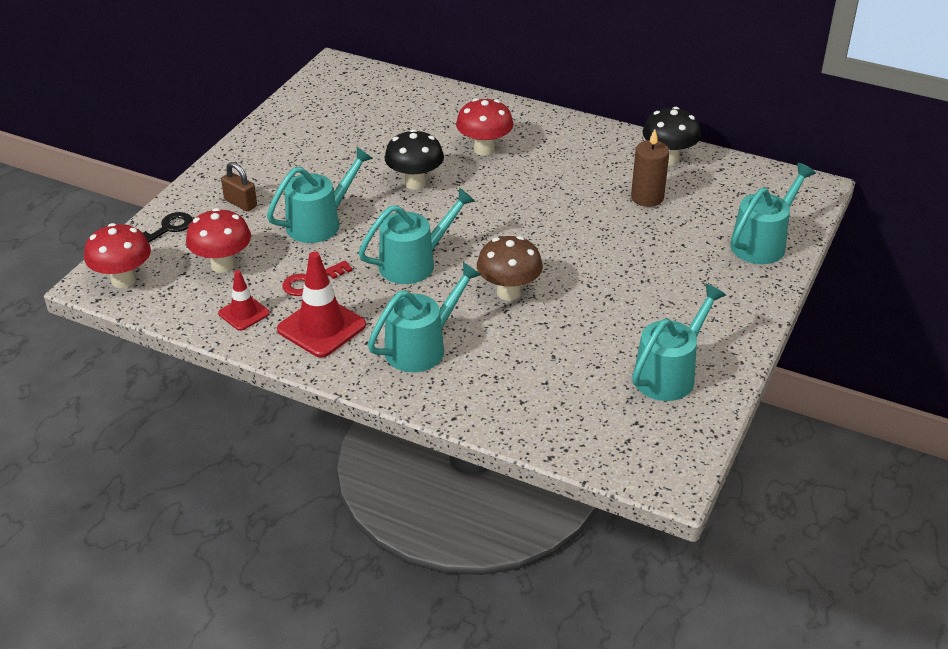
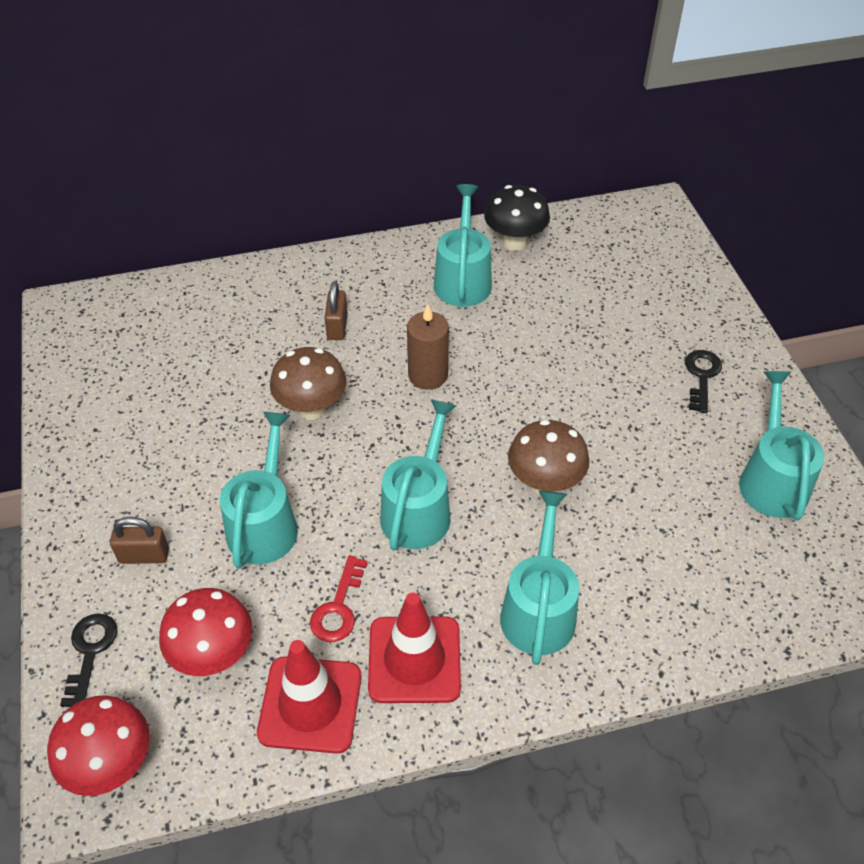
camera: 40 degrees left, 10 degrees up
red traffic cone [218,270,270,331] -> red traffic cone [257,640,362,754], size x1.71
black mushroom [384,129,444,190] -> brown mushroom [270,347,347,420]
red mushroom [456,98,514,156] -> brown padlock [324,281,348,340]
brown candle [631,129,670,207] -> brown candle moved to [407,304,449,390]
turquoise watering can [730,163,816,264] -> turquoise watering can moved to [434,184,492,307]
none -> black key [685,350,722,413]

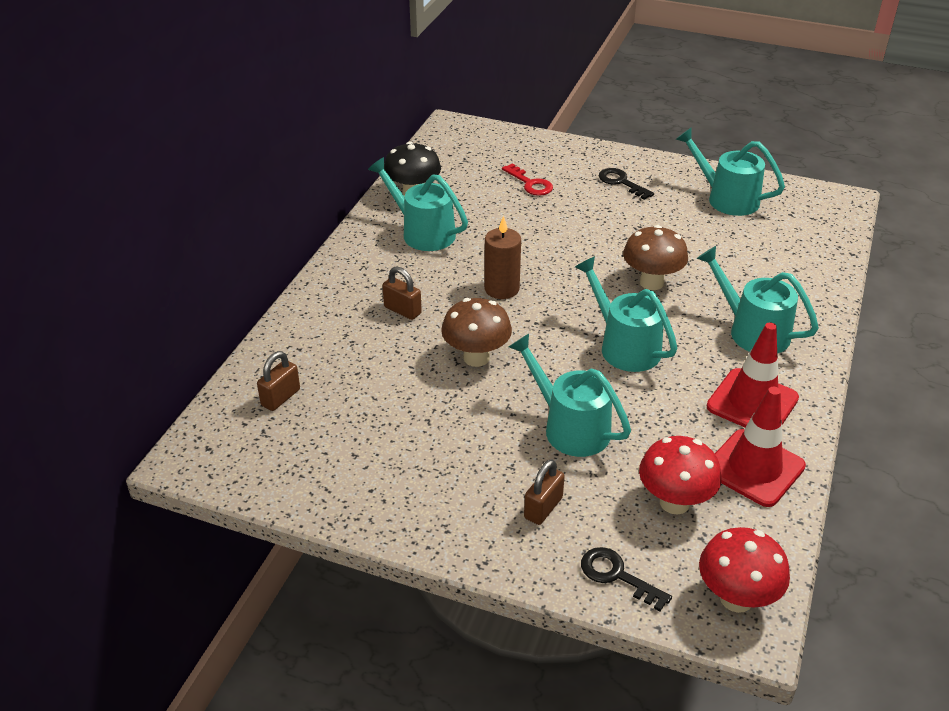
camera: 55 degrees left, 10 degrees down
red key [310,555,368,642] -> red key moved to [502,163,553,196]
none -> brown padlock [257,351,300,411]

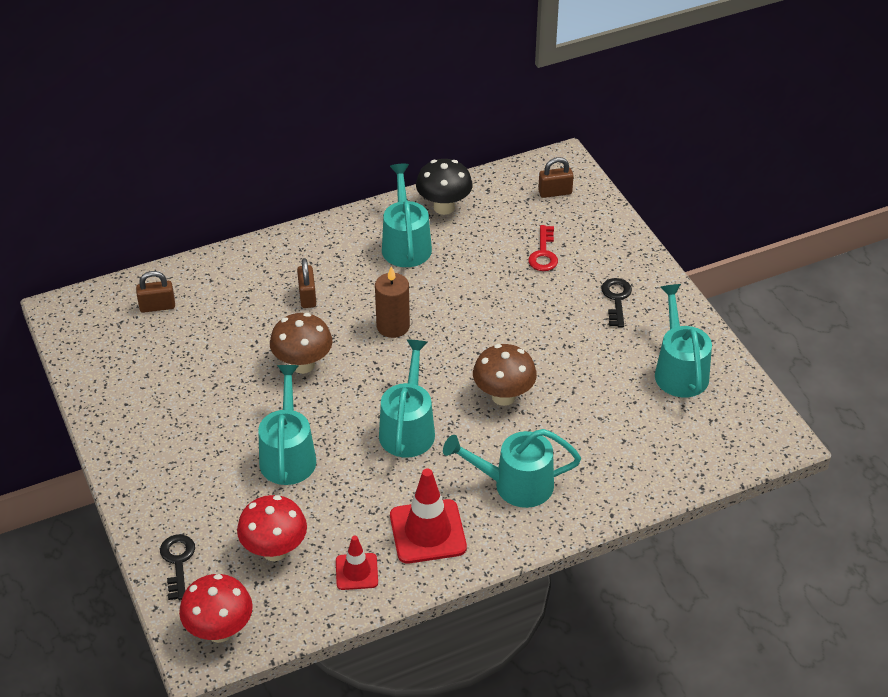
camera: 45 degrees right, 5 degrees up
brown padlock [524,459,565,525] -> brown padlock moved to [538,157,574,198]
turquoise watering can [697,246,819,354] -> turquoise watering can turned 90 degrees counterclockwise [443,429,581,508]
red traffic cone [715,387,806,507] -> red traffic cone [336,536,378,590], size x0.59

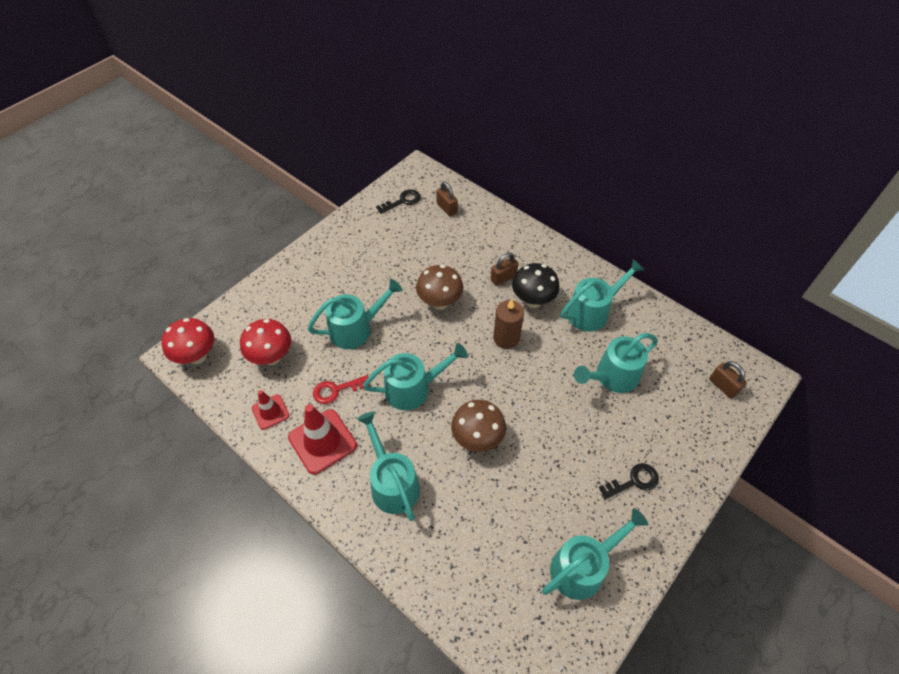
camera: 65 degrees right, 10 degrees up
black key [160,534,195,600] -> black key moved to [376,189,421,214]
black mushroom [416,159,473,215] -> black mushroom moved to [512,263,560,308]
red key [528,225,558,271] -> red key moved to [313,375,370,404]
none -> turquoise watering can [574,333,658,393]

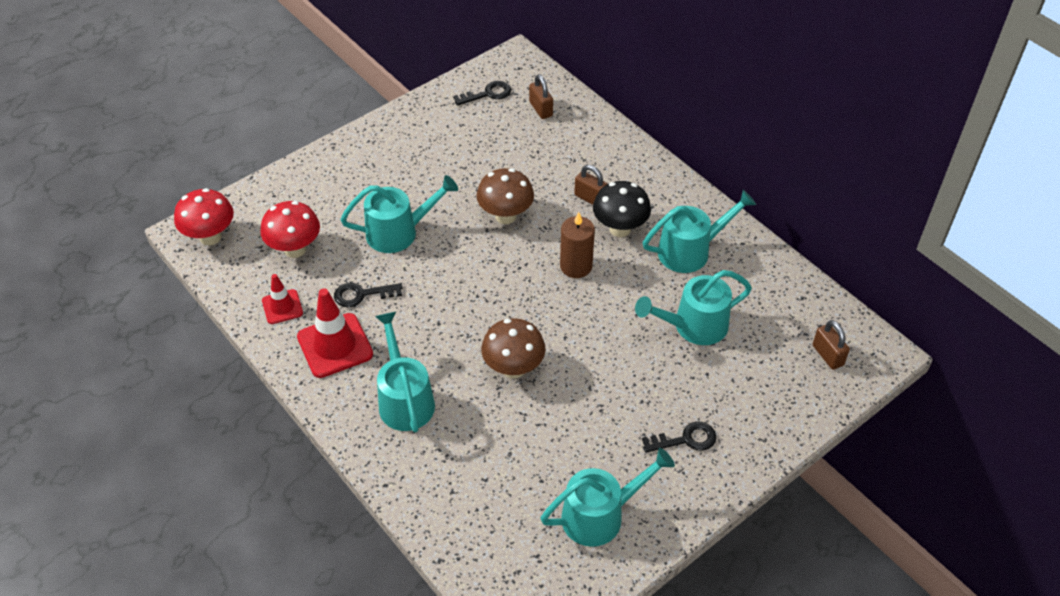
camera: 10 degrees right, 5 degrees down
red key [313,375,370,404] -> black key [334,283,402,307]
turquoise watering can [363,343,468,410] -> none
brown padlock [491,253,518,286] -> brown padlock turned 60 degrees clockwise [574,165,608,205]

